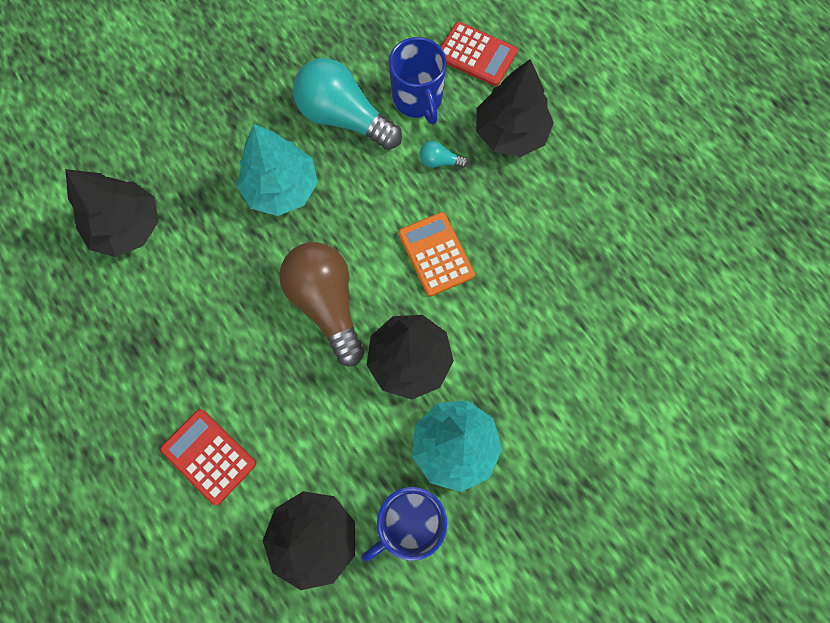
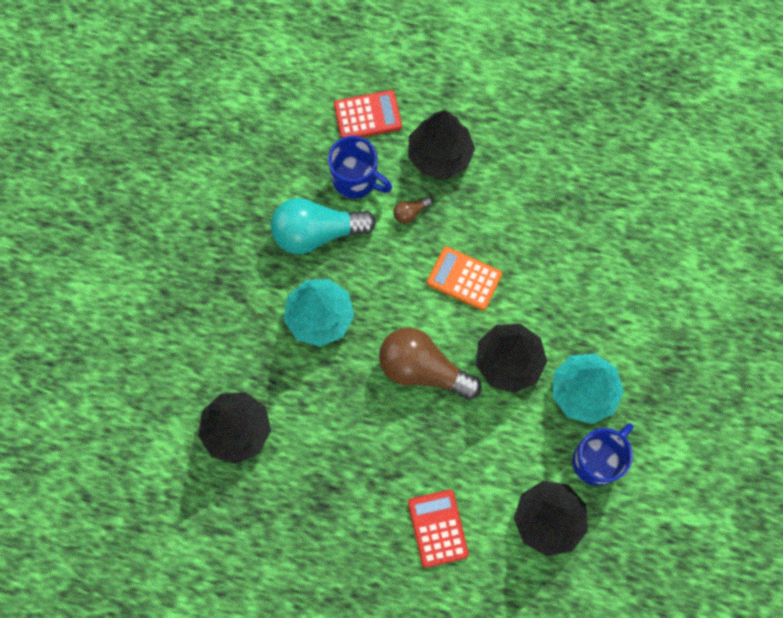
camera: 40 degrees left, 0 degrees up
red calculator [160,409,256,505] -> red calculator turned 75 degrees clockwise [408,490,469,568]
blue mug [362,487,447,562] -> blue mug turned 150 degrees counterclockwise [572,423,633,486]
turquoise light bulb [419,141,468,168] -> brown light bulb [393,197,432,224]

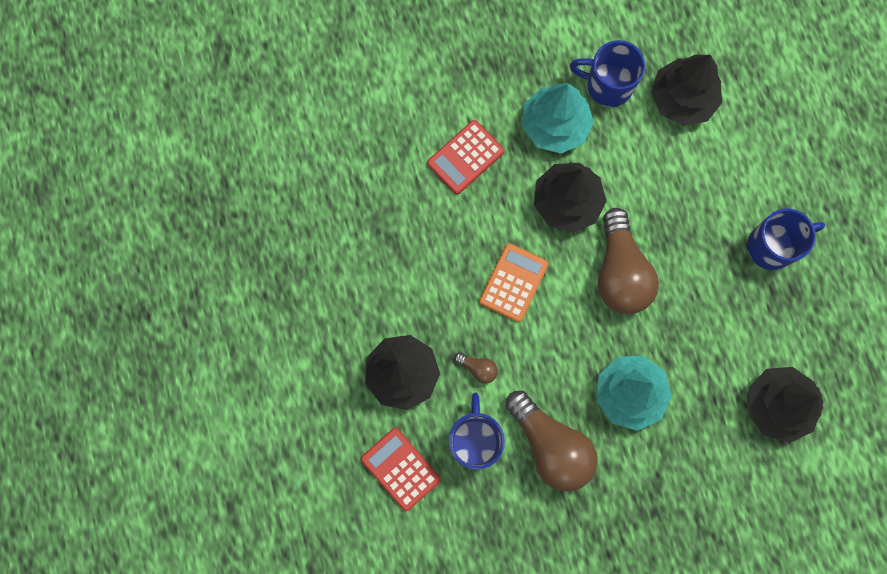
camera: 120 degrees left, 5 degrees up
turquoise light bulb [271,198,376,254] -> brown light bulb [506,391,598,491]
red calculator [408,490,469,568] -> red calculator moved to [427,120,504,194]
orange calculator [427,246,502,311] -> orange calculator turned 150 degrees counterclockwise [479,243,549,322]
none -> blue mug [747,209,825,270]

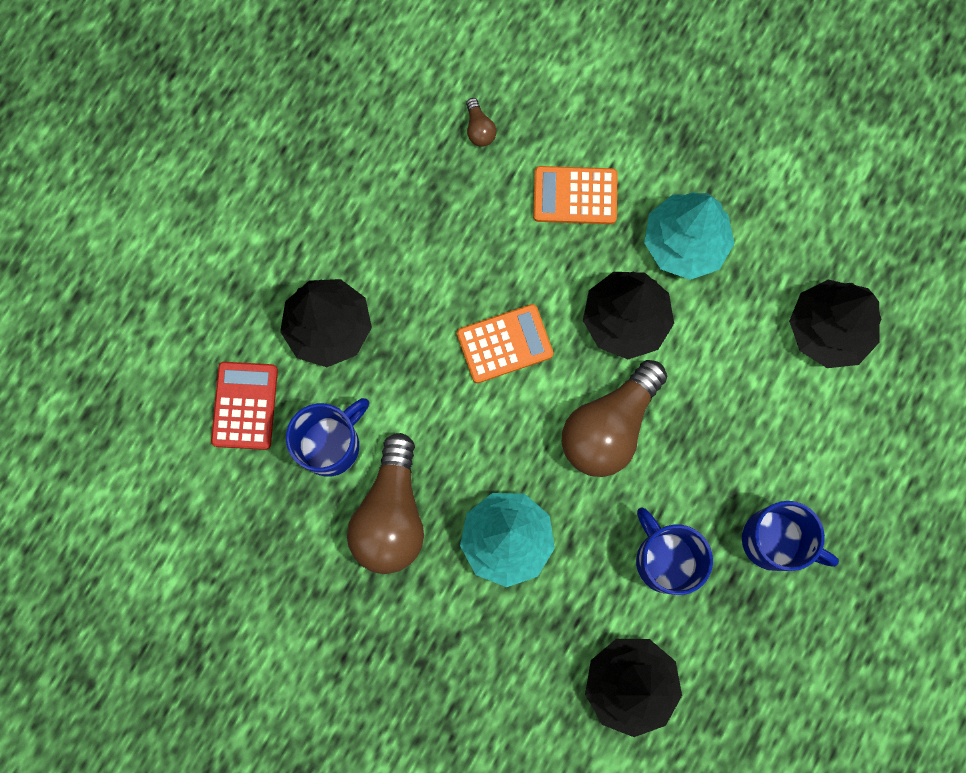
camera: 45 degrees right, 0 degrees up
red calculator [427,120,504,194] -> orange calculator [533,166,618,224]
brown light bulb [454,352,498,384] -> brown light bulb moved to [466,98,497,147]
blue mug [570,40,645,107] -> blue mug moved to [636,507,713,595]

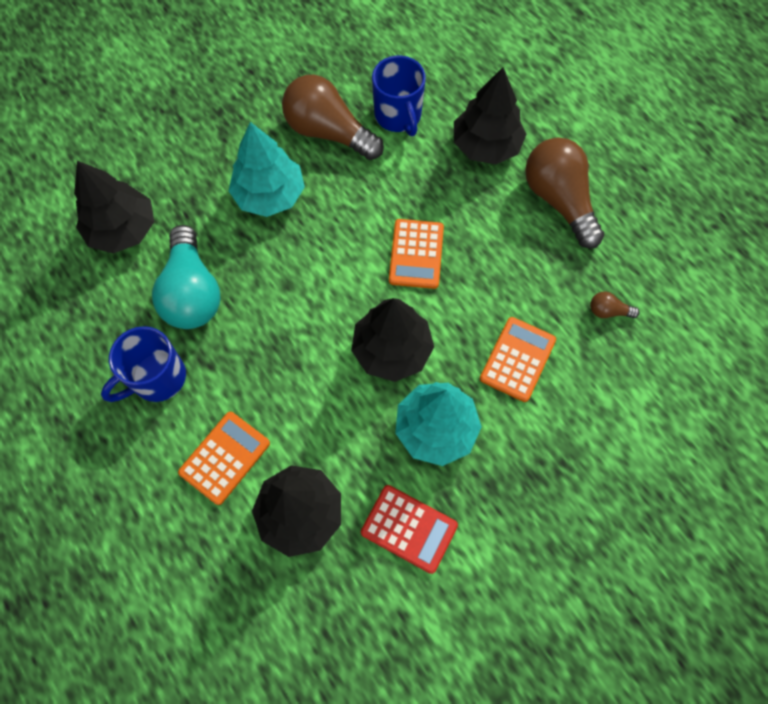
camera: 115 degrees right, 10 degrees down
red calculator [211,362,278,450] -> red calculator moved to [361,485,458,574]
brown light bulb [562,360,667,477] -> brown light bulb moved to [525,138,604,249]
blue mug [636,507,713,595] -> turquoise light bulb [152,225,220,329]
none -> orange calculator [178,412,270,505]

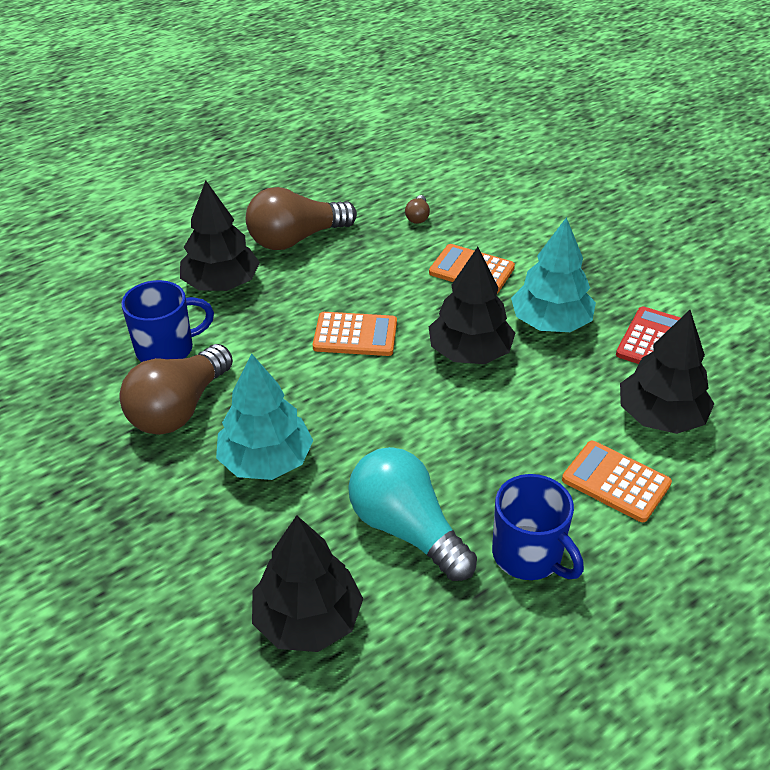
camera: 90 degrees left, 25 degrees down
turquoise light bulb [152,225,220,329] -> turquoise light bulb turned 120 degrees counterclockwise [348,447,477,581]

